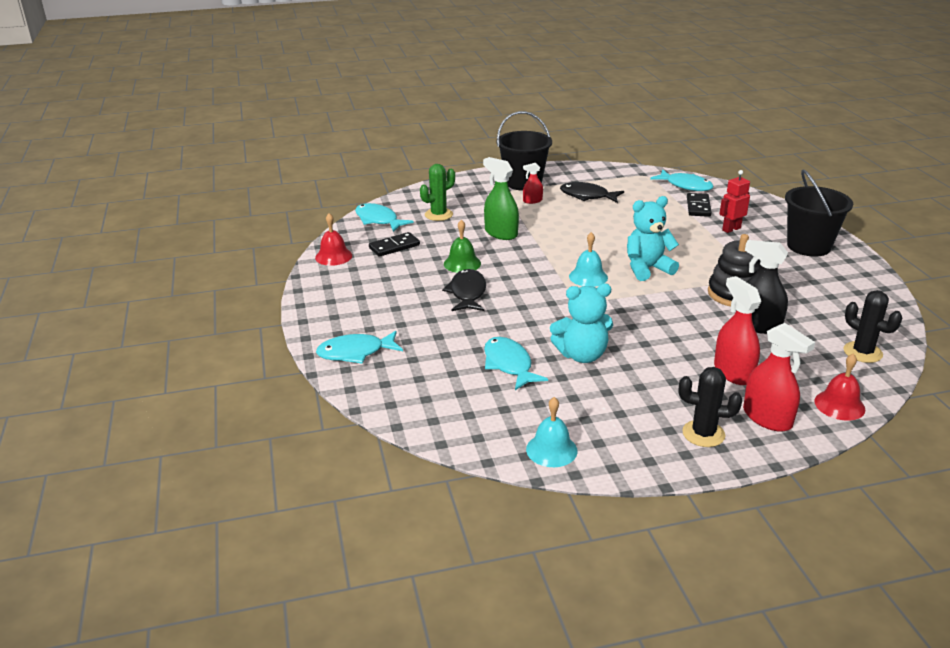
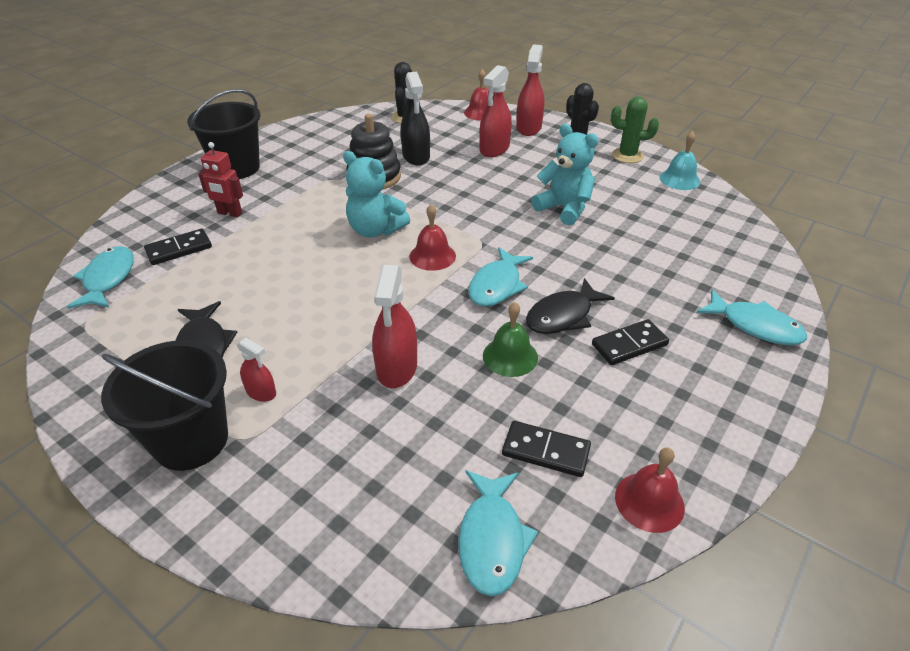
camera: 130 degrees left, 10 degrees up
green cactus [420,164,455,221] -> green cactus moved to [611,97,659,163]
green spray bottle [483,157,519,240] -> red spray bottle [372,265,417,388]
turquoise fish [484,337,548,390] -> turquoise fish moved to [468,247,533,307]
turquoise bell [569,232,608,287] -> red bell [409,204,456,271]
none -> black domino [592,319,669,365]

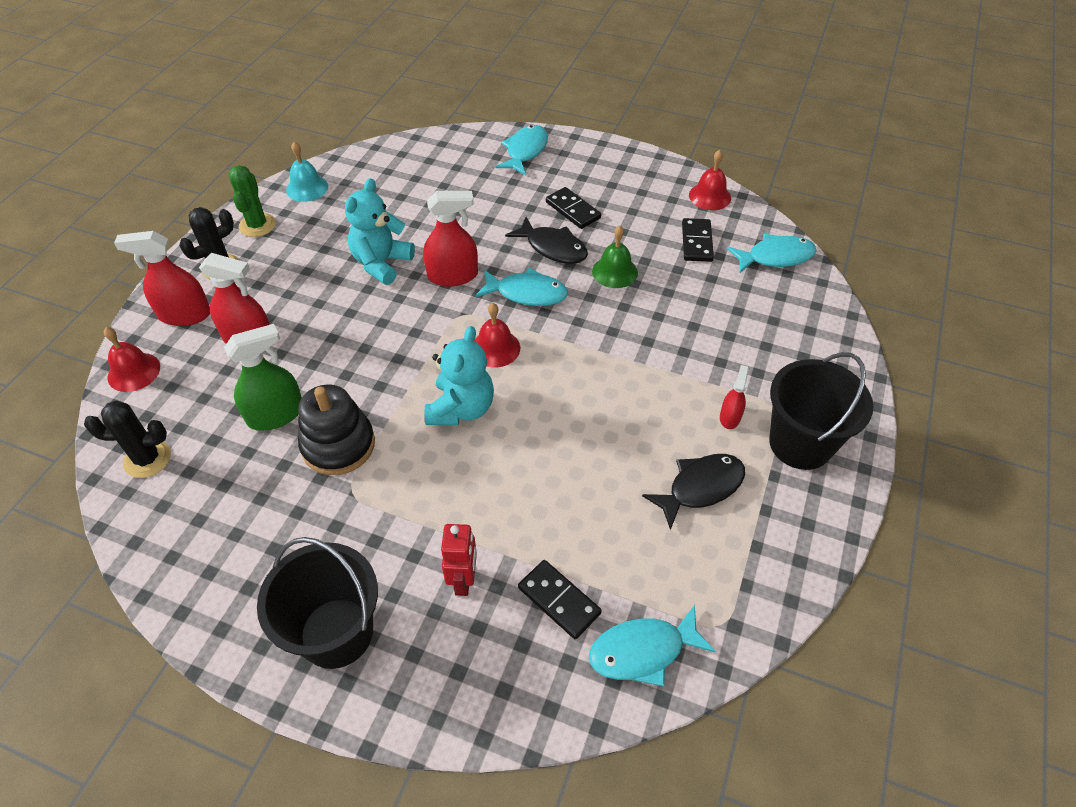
camera: 105 degrees left, 10 degrees up
red spray bottle [372,265,417,388] -> red spray bottle moved to [423,191,478,287]
black spray bottle [401,72,430,165] -> green spray bottle [224,324,302,430]

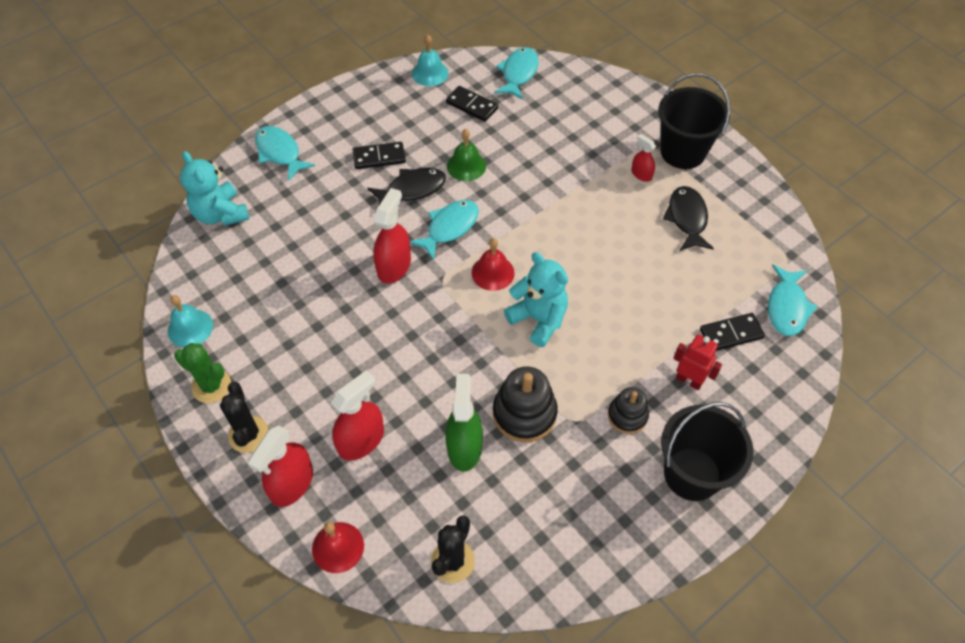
camera: 60 degrees left, 5 degrees up
turquoise teddy bear [345,178,415,285] -> turquoise teddy bear moved to [180,151,249,226]
red bell [689,150,731,210] -> turquoise bell [412,35,449,86]
none -> black stacking toy [608,387,649,434]

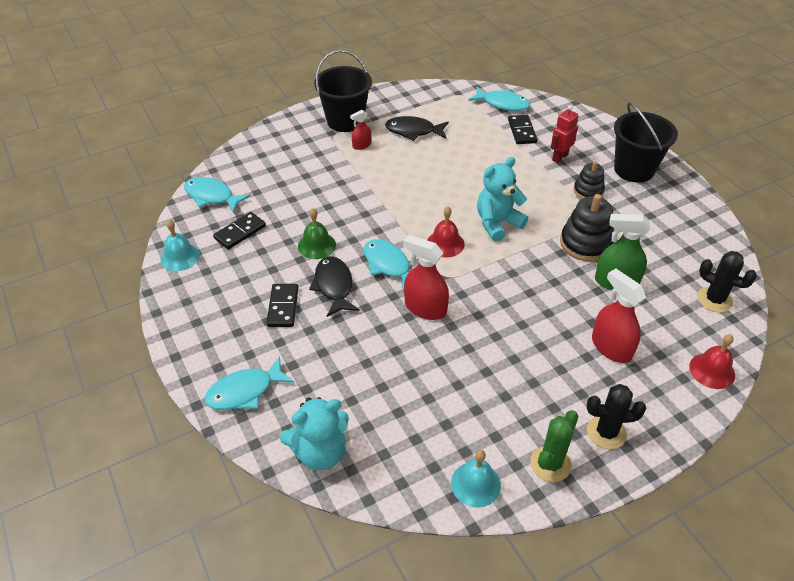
camera: 80 degrees left, 10 degrees down
red spray bottle [248,425,313,507] -> none

